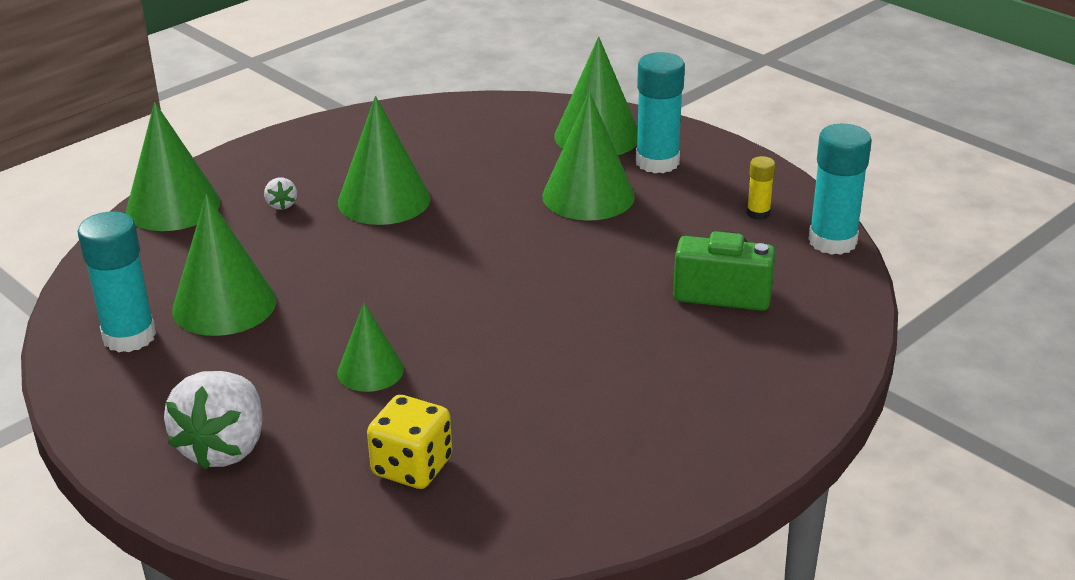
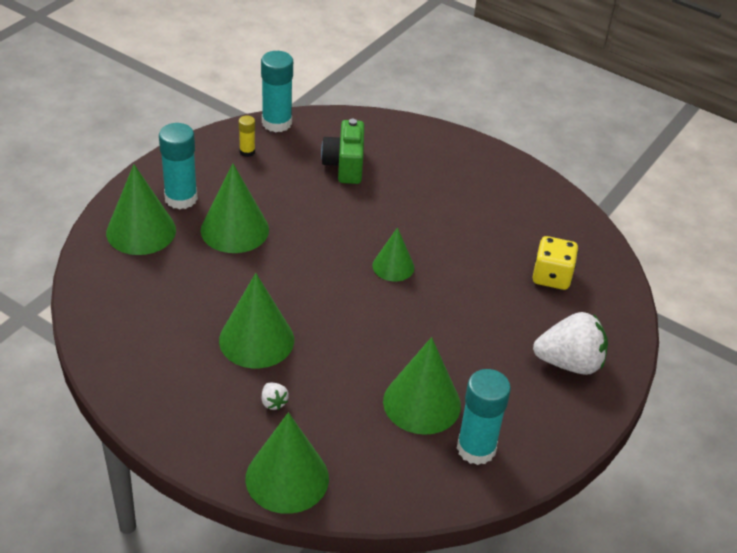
camera: 105 degrees left, 10 degrees up
white strawberry [264,178,297,210] -> white strawberry turned 90 degrees clockwise [262,383,289,410]
green cone [337,303,404,392] -> green cone moved to [372,227,414,281]

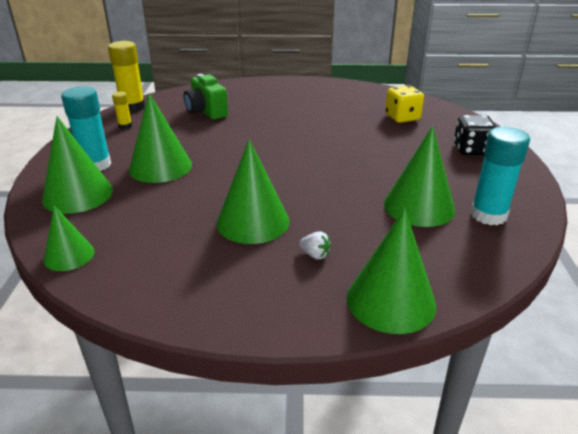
camera: 30 degrees left, 10 degrees down
turquoise glue stick [261,51,293,132] -> yellow glue stick [108,41,145,112]
green cone [372,227,414,281] -> green cone moved to [44,205,94,271]
white strawberry [533,312,608,375] -> black dice [454,115,496,155]

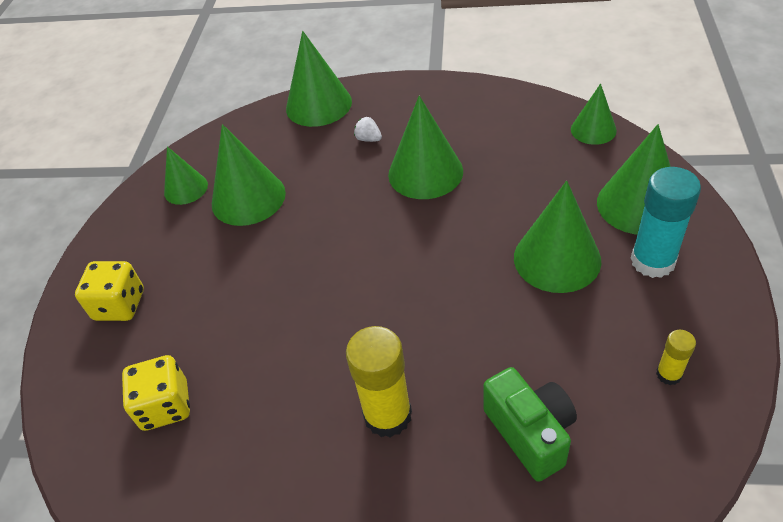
camera: 170 degrees left, 15 degrees up
yellow glue stick [108,41,145,112] -> yellow glue stick moved to [346,326,412,438]
black dice [454,115,496,155] -> yellow dice [75,261,144,321]
turquoise glue stick [470,127,530,225] -> green cone [164,146,208,205]

